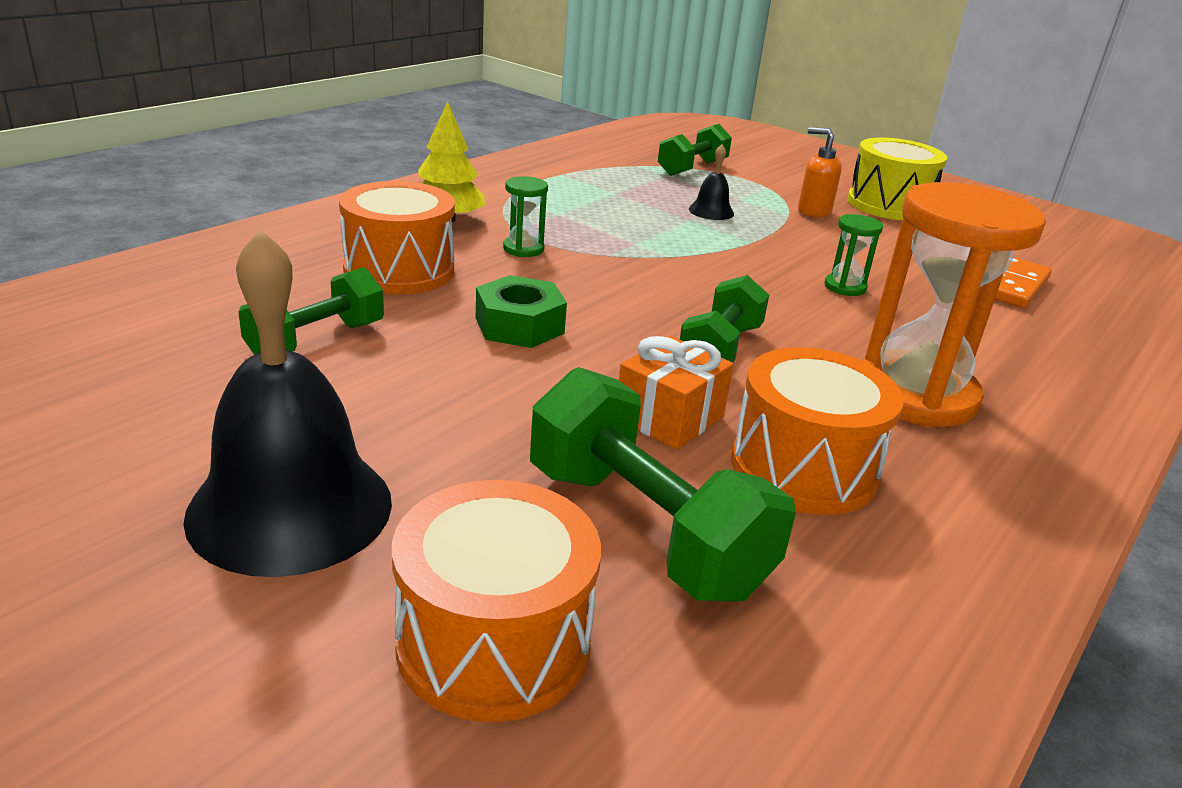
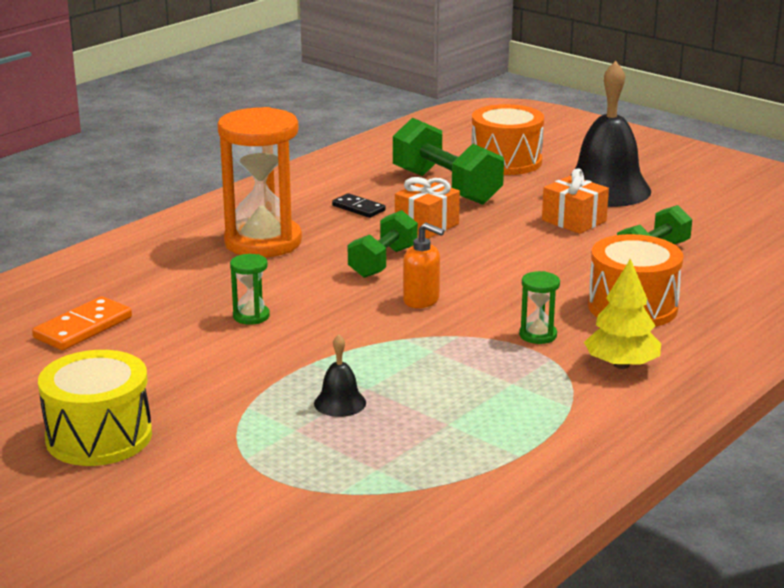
camera: 175 degrees left, 5 degrees down
green nut [476,275,567,348] -> none
green dumbbell [658,124,732,176] -> none
orange drum [732,347,904,515] -> black domino [332,193,386,218]
orange soap dispenser [798,127,842,218] -> orange soap dispenser moved to [403,223,445,308]
none -> orange gift [542,168,609,234]

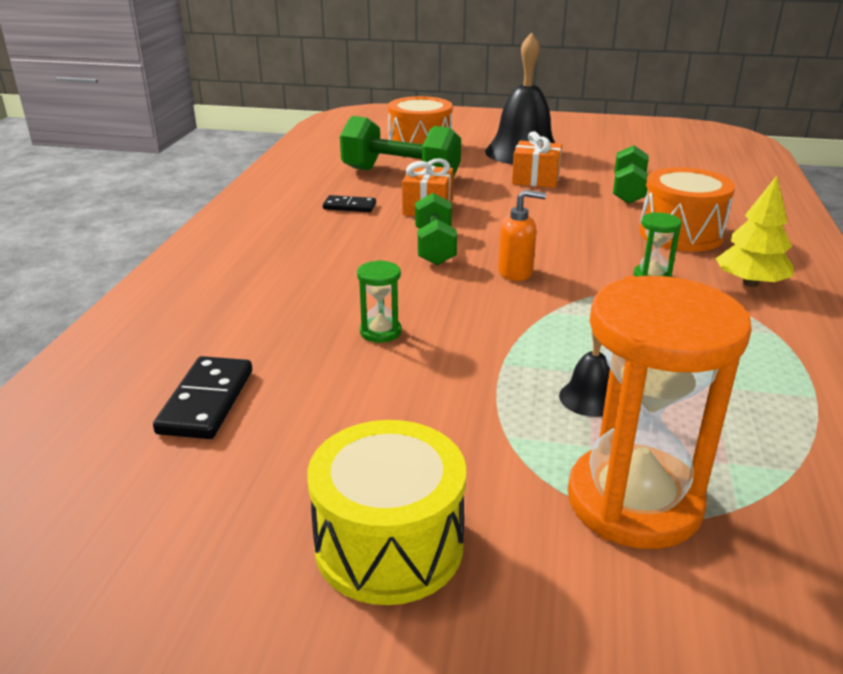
camera: 30 degrees left, 5 degrees up
orange domino [32,296,132,350] -> black domino [153,356,252,439]
orange hourglass [218,107,302,257] -> orange hourglass moved to [568,276,752,549]

